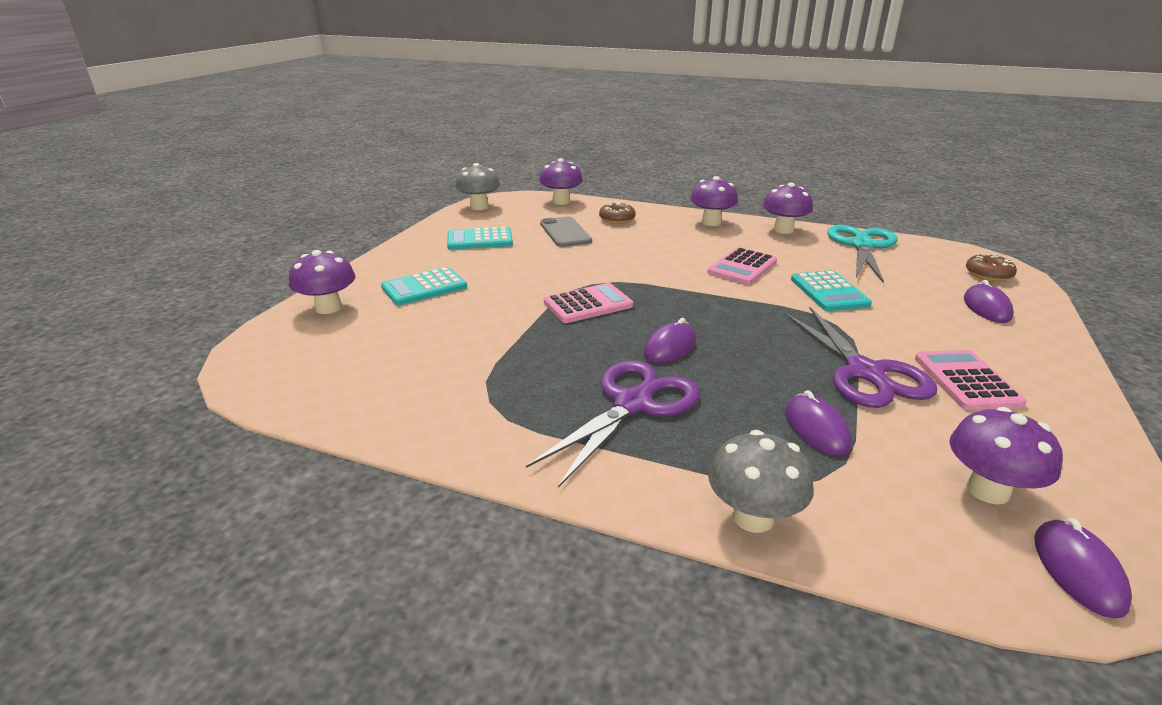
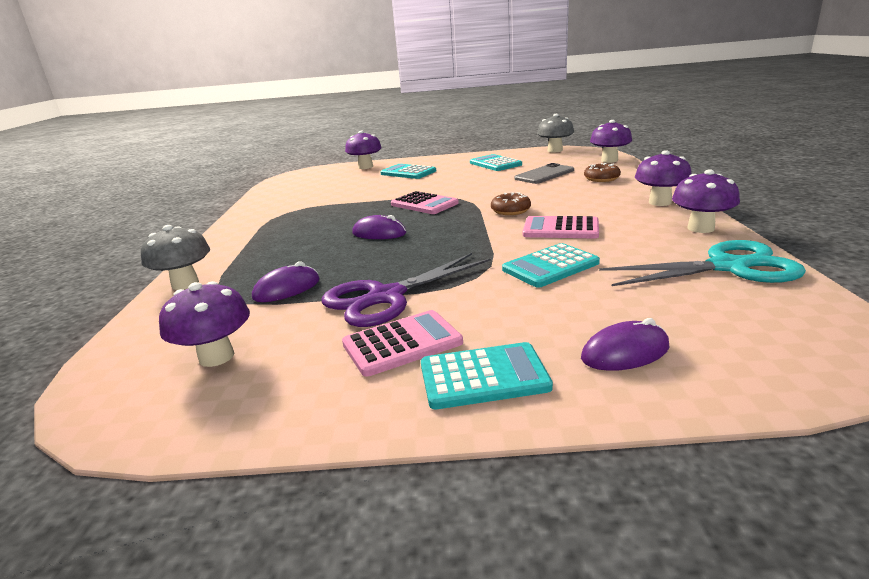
camera: 70 degrees right, 5 degrees down
purple scissors [526,360,700,488] -> none
brown donut [966,254,1017,281] -> brown donut moved to [491,192,531,215]
purple mouse [1034,518,1132,618] -> none
none -> turquoise calculator [421,342,553,409]

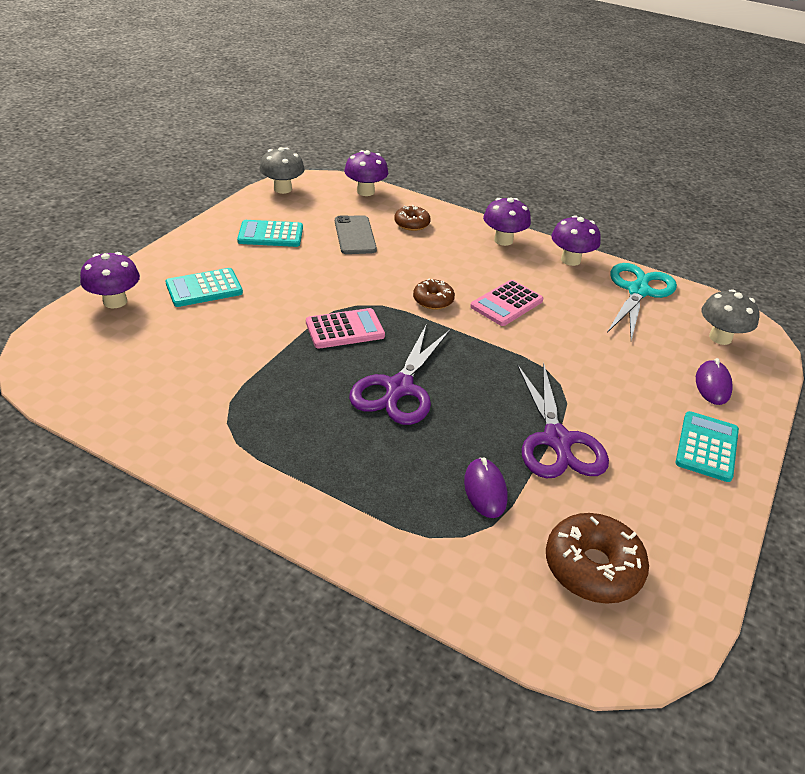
camera: 65 degrees left, 15 degrees up
grey mushroom [141,225,210,290] -> grey mushroom moved to [702,289,760,345]
purple mushroom [159,281,250,367] -> brown donut [546,513,649,604]
pink calculator [342,310,463,377] -> none
purple mouse [352,215,406,239] -> purple scissors [349,326,450,425]
turquoise calculator [502,243,600,288] -> none

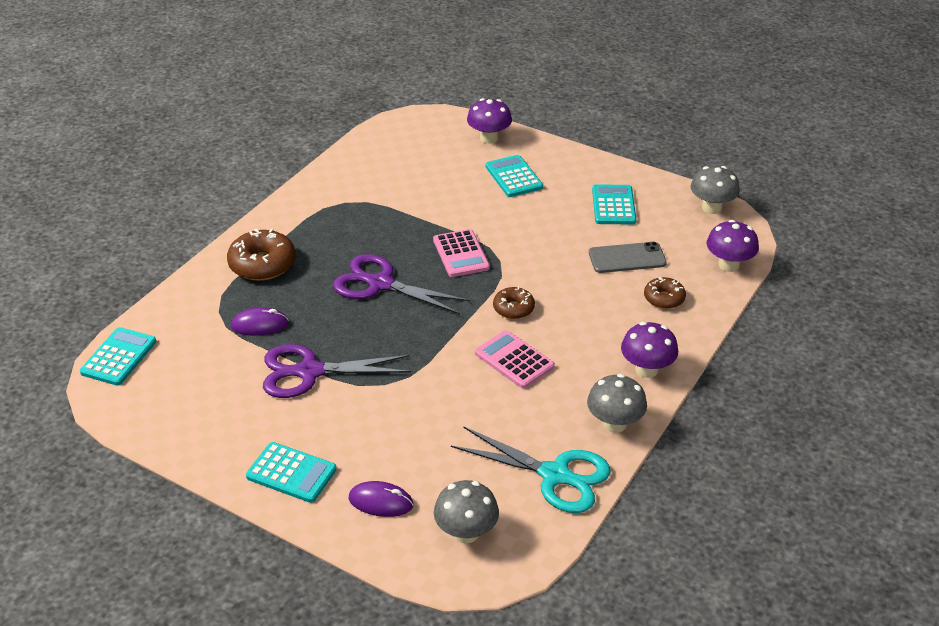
camera: 95 degrees right, 0 degrees up
brown donut [546,513,649,604] -> brown donut moved to [227,228,296,281]
purple mushroom [551,215,601,266] -> grey mushroom [587,374,647,433]
none -> turquoise calculator [80,327,156,386]

